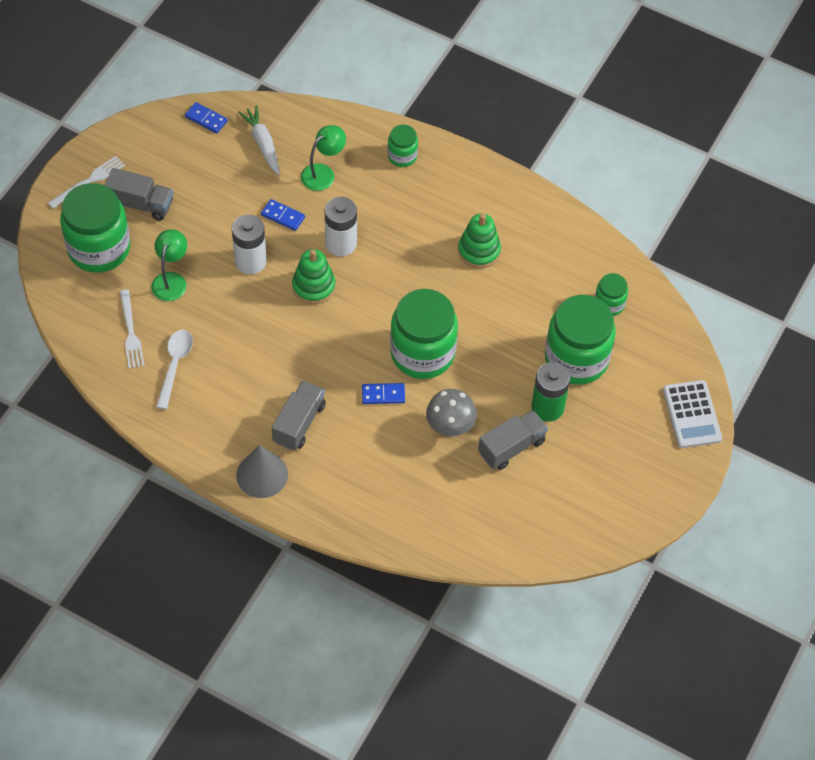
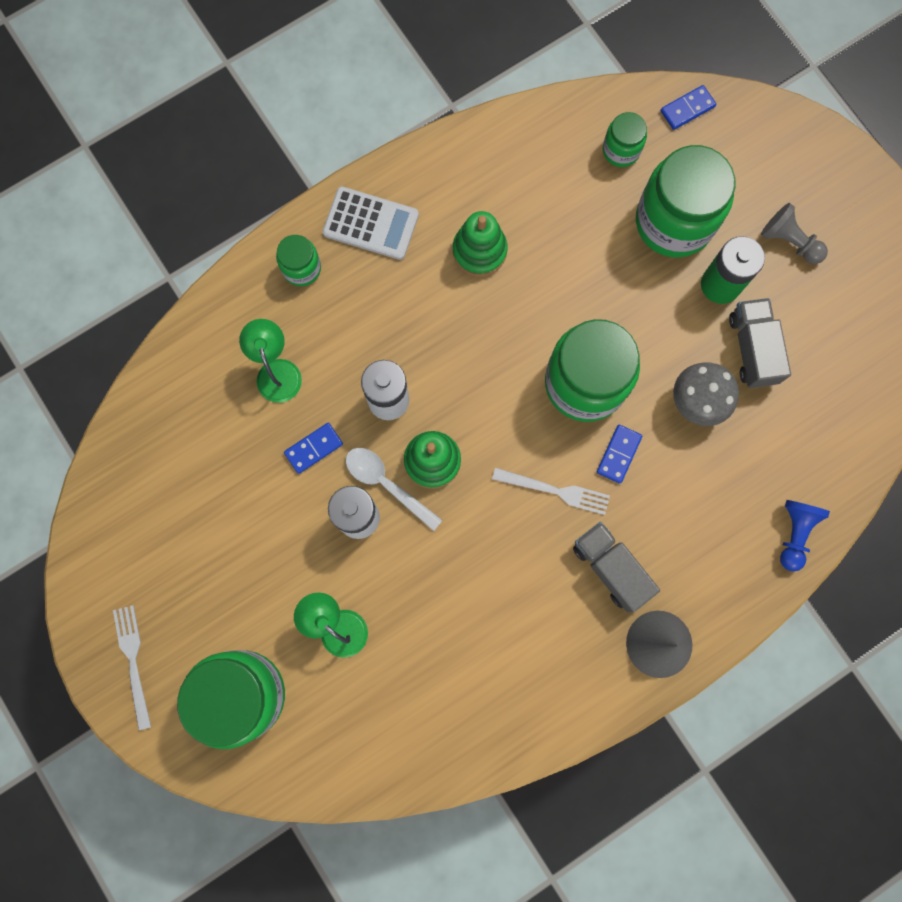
camera: 60 degrees left, 20 degrees up
grey truck [105,168,173,221] -> none
white fork [120,289,144,369] -> white fork moved to [492,468,610,515]
white spoon [156,330,193,409] -> white spoon moved to [346,448,442,531]
blue domino [185,102,228,134] -> blue domino moved to [660,85,716,130]
white carrot [238,105,280,175] -> none
white calculator [663,380,722,448] -> white calculator moved to [323,187,419,260]
none -> grey pawn [761,203,828,264]
none -> blue pawn [780,500,830,572]

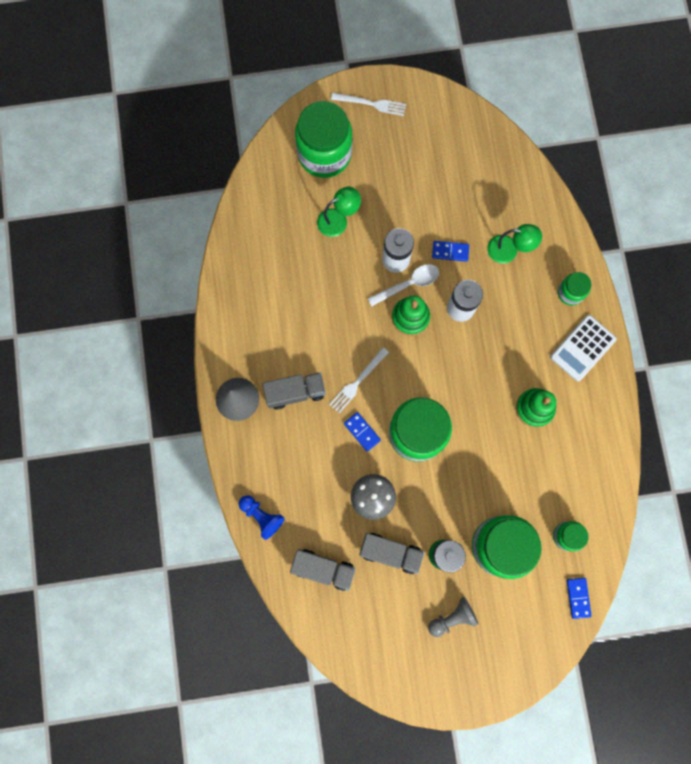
camera: 115 degrees right, 0 degrees up
blue domino [284,423,343,474] -> blue domino turned 75 degrees counterclockwise [432,241,469,262]
none -> grey truck [290,549,355,591]

